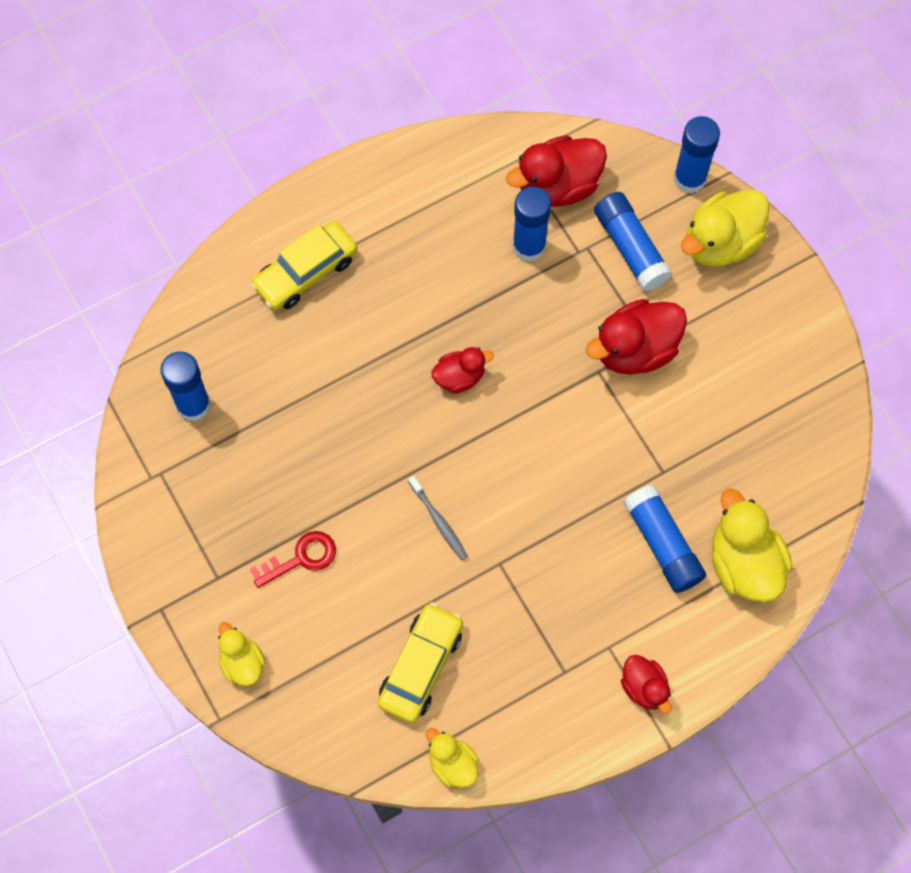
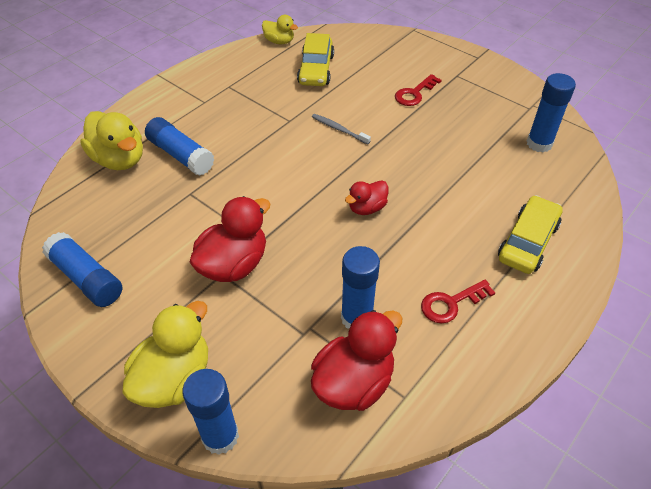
camera: 160 degrees right, 20 degrees down
yellow duck [218,622,266,686] -> none
blue glue stick [594,192,672,291] -> blue glue stick moved to [42,232,122,307]
red duck [621,655,672,713] -> none
none -> red key [421,280,495,324]

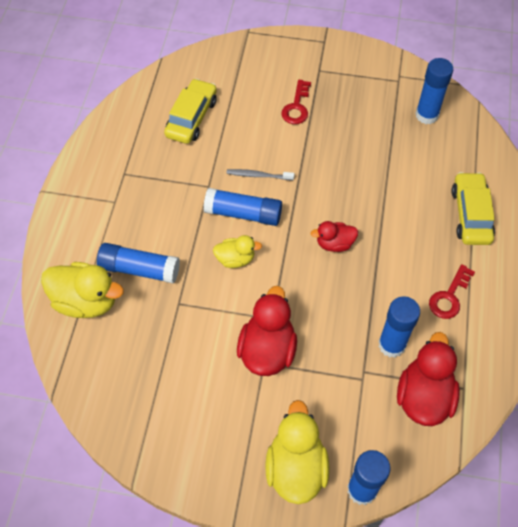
camera: 30 degrees left, 10 degrees up
blue glue stick [42,232,122,307] -> blue glue stick moved to [203,188,282,226]
yellow duck [262,15,298,44] -> yellow duck moved to [213,235,262,268]
yellow car [297,33,334,86] -> yellow car turned 135 degrees counterclockwise [164,78,217,144]
red duck [345,180,388,215] -> red duck turned 60 degrees clockwise [311,221,358,252]

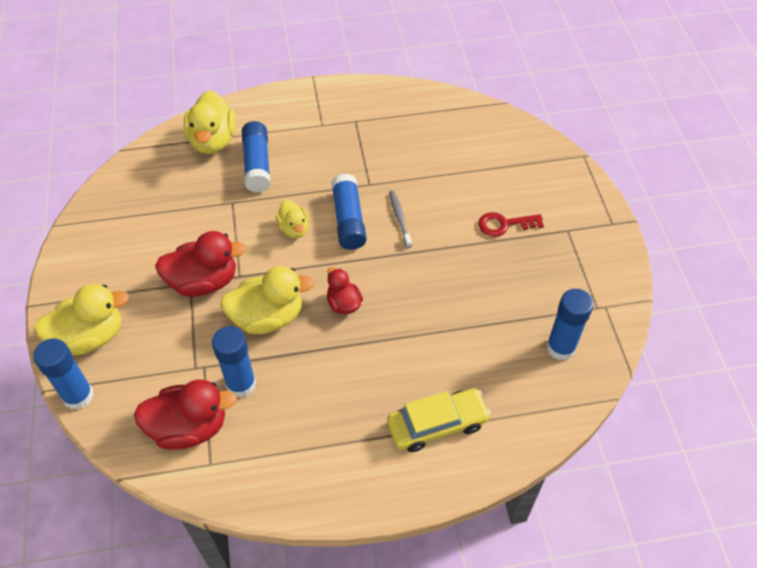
camera: 70 degrees right, 5 degrees down
yellow car [164,78,217,144] -> none
red key [429,264,475,319] -> none
none -> yellow duck [220,266,315,334]

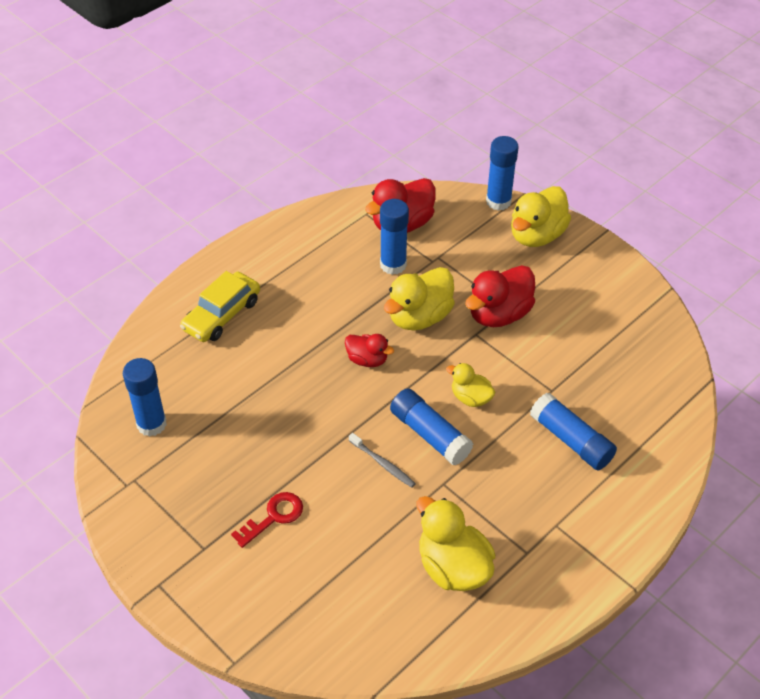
camera: 145 degrees right, 5 degrees down
yellow duck [184,90,236,154] -> yellow duck moved to [417,496,495,591]

